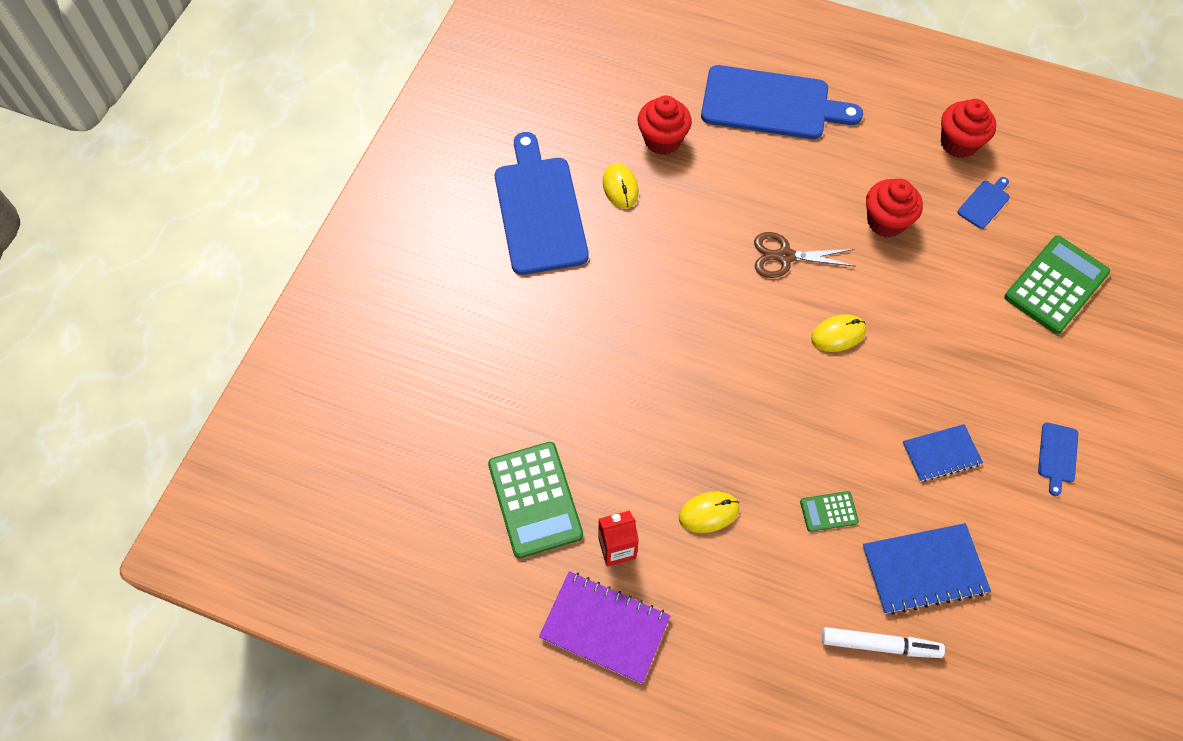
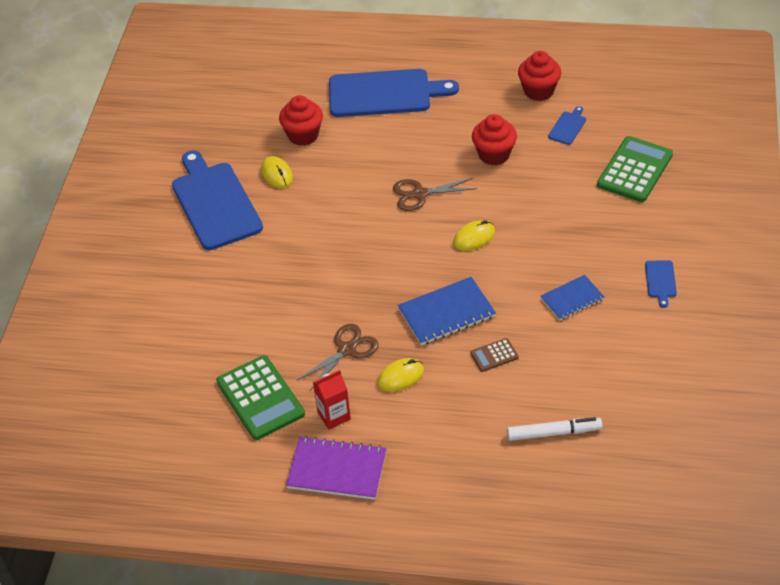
camera: 10 degrees left, 15 degrees down
green calculator [800,491,859,532] -> brown calculator [470,338,519,372]
blue notebook [862,523,991,615] -> blue notebook moved to [398,277,496,345]
none -> brown scissors [296,324,379,391]

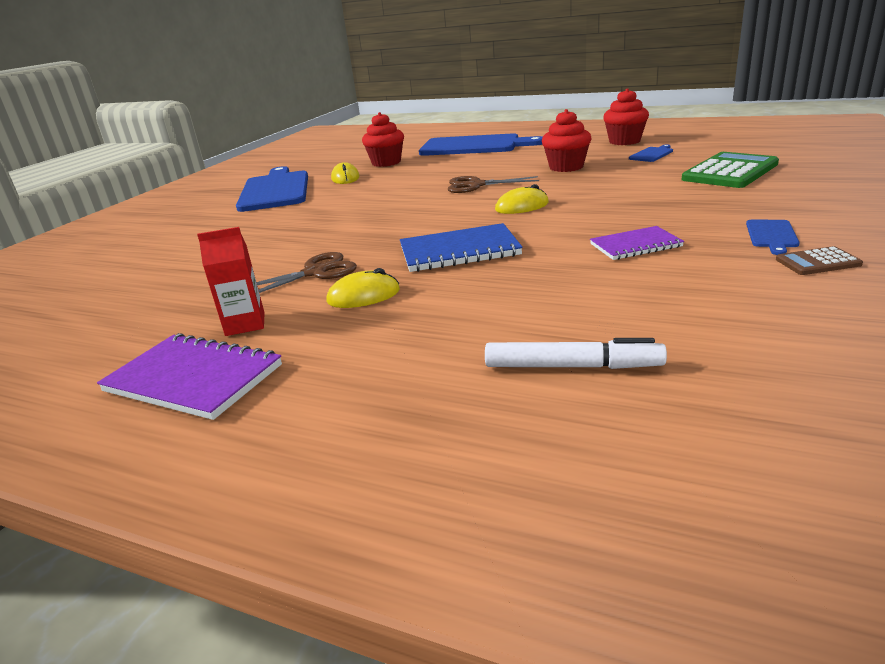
camera: 15 degrees right, 20 degrees down
green calculator [216,355,305,440] -> none
brown calculator [470,338,519,372] -> brown calculator moved to [776,246,863,275]
blue notebook [541,275,604,320] -> purple notebook [590,226,684,260]

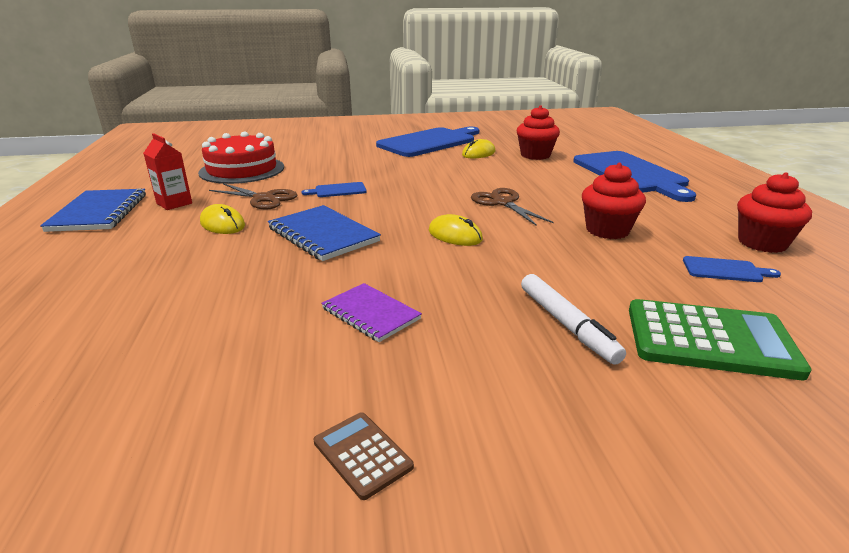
camera: 55 degrees right, 0 degrees up
purple notebook [97,333,282,420] -> blue notebook [40,189,146,232]
white marker [485,338,667,369] -> white marker moved to [521,274,626,365]
blue cutting board [746,220,800,255] -> blue cutting board moved to [302,182,367,197]
none -> red cake [198,131,284,184]

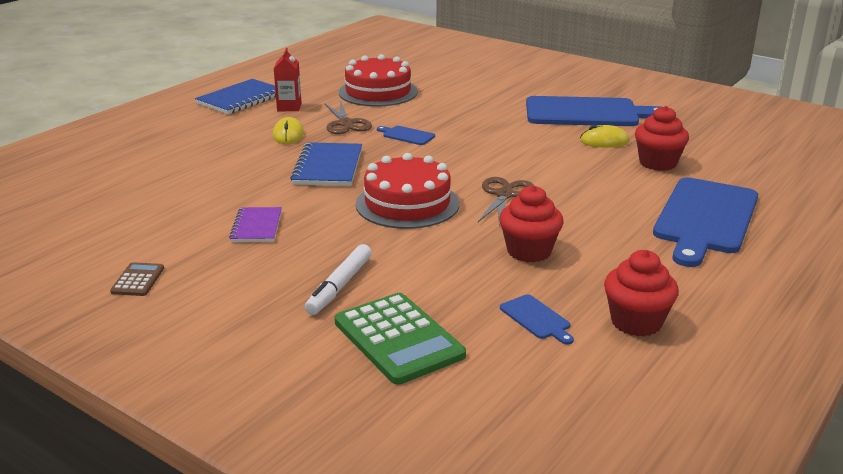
camera: 45 degrees right, 0 degrees up
yellow mouse [429,214,483,246] -> red cake [356,153,459,229]

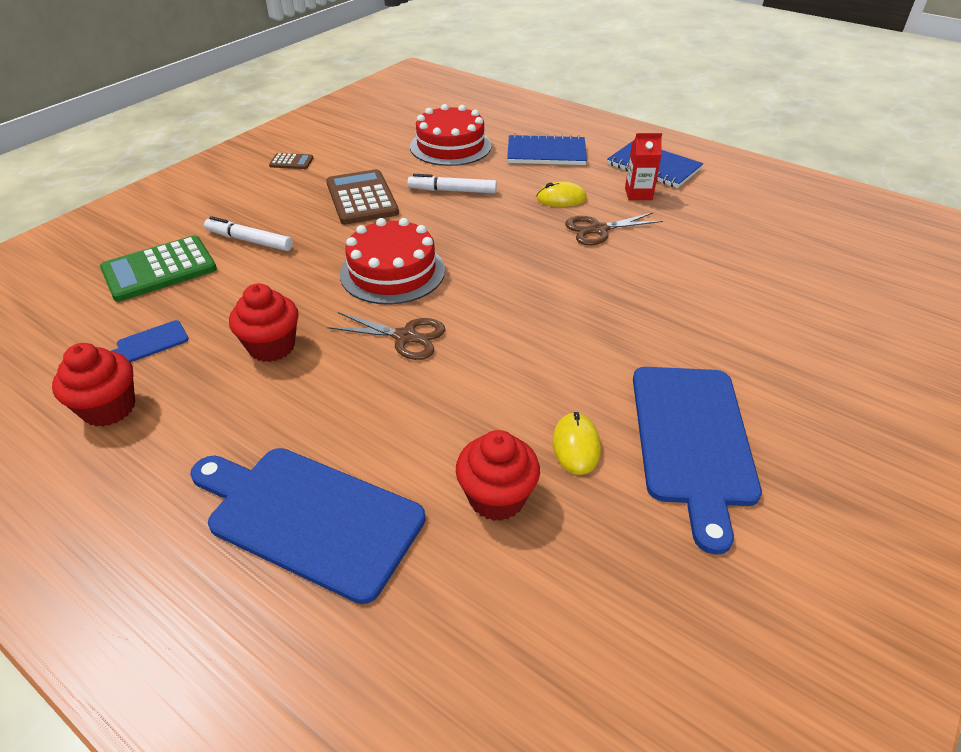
camera: 90 degrees right, 15 degrees up
purple notebook [229,207,282,242] -> brown calculator [326,169,399,224]
blue notebook [290,142,362,186] -> blue notebook moved to [507,134,587,165]
red cake [339,54,418,107] -> red cake moved to [410,104,492,166]
blue cutting board [377,126,435,145] -> none
none -> white marker [407,174,497,193]

